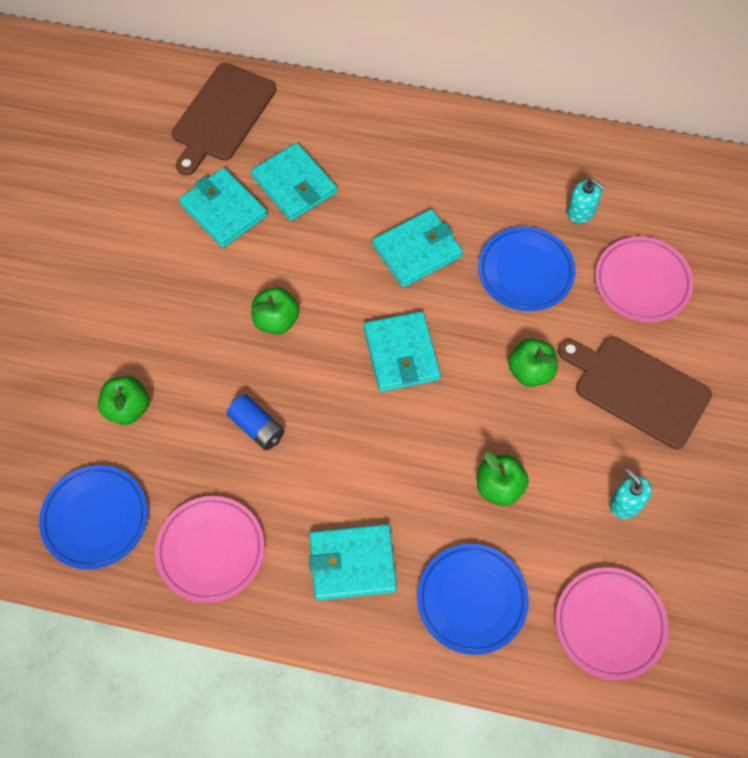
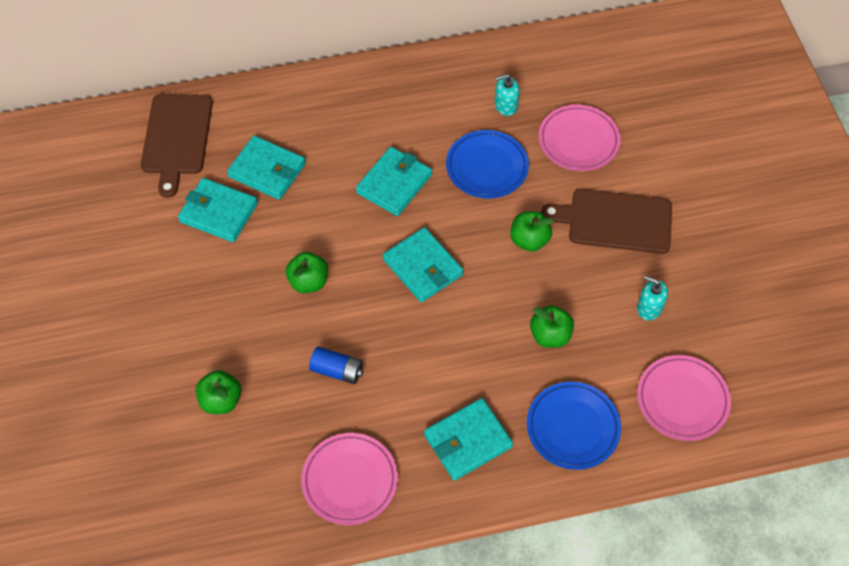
camera: 25 degrees left, 5 degrees down
blue plate [39,465,148,569] -> none
turquoise soap dispenser [567,178,606,223] -> turquoise soap dispenser turned 150 degrees clockwise [495,74,520,116]

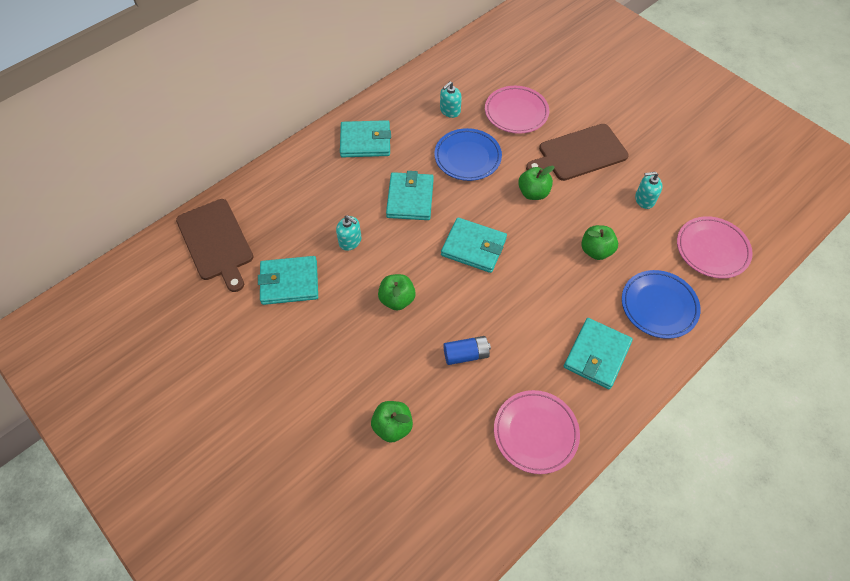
camera: 30 degrees left, 0 degrees up
turquoise wallet [227,136,306,200] -> turquoise wallet moved to [340,120,391,157]
none -> turquoise soap dispenser [336,215,361,251]

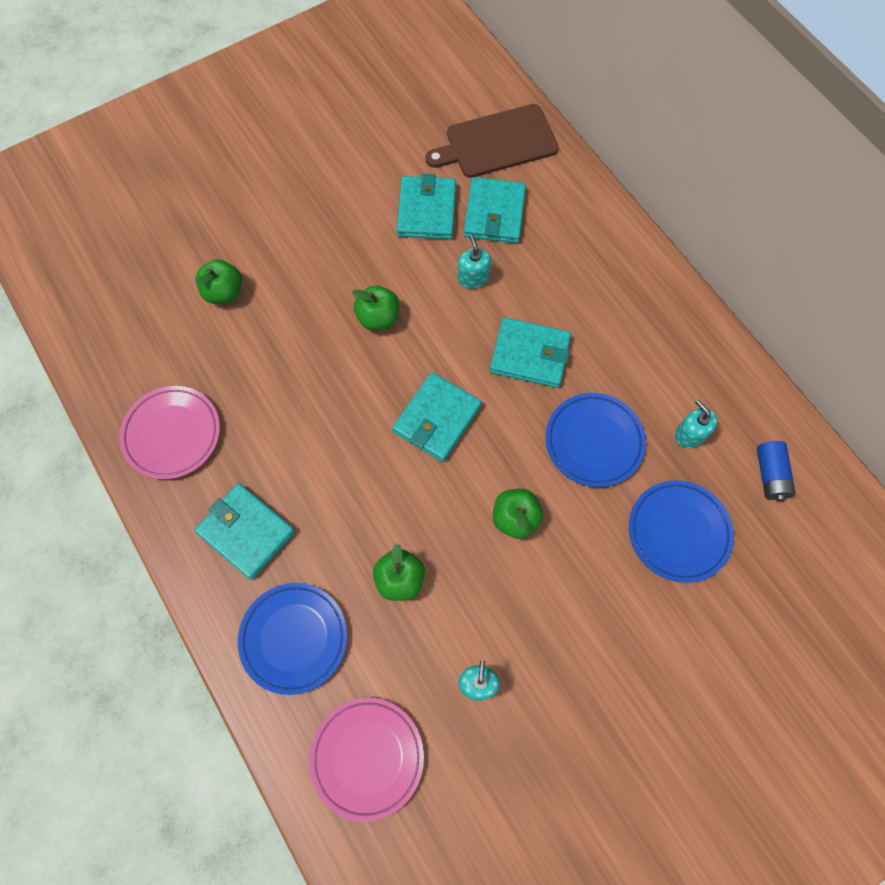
camera: 100 degrees right, 10 degrees up
turquoise soap dispenser [336,215,361,251] -> turquoise soap dispenser turned 120 degrees clockwise [458,234,491,289]
turquoise wallet [340,120,391,157] -> turquoise wallet moved to [464,177,526,243]
blue battery [443,336,491,365] -> blue battery moved to [757,441,796,501]
pink plate [485,86,549,134] -> blue plate [629,480,734,583]
brown cutting board [526,124,629,181] -> none

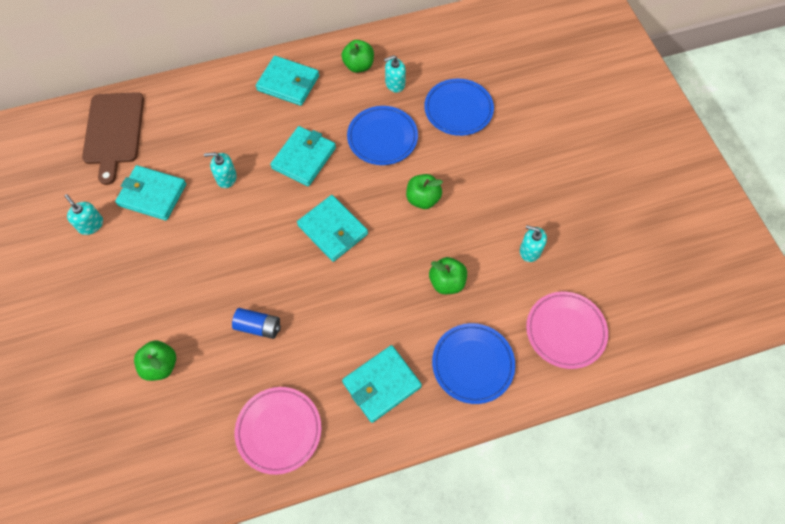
camera: 75 degrees left, 5 degrees down
green apple [352,286,399,331] -> green apple moved to [341,40,374,73]
turquoise wallet [464,177,526,243] -> turquoise wallet moved to [256,56,319,106]
blue battery [757,441,796,501] -> blue battery moved to [232,308,281,339]
none -> turquoise soap dispenser [65,194,103,235]

